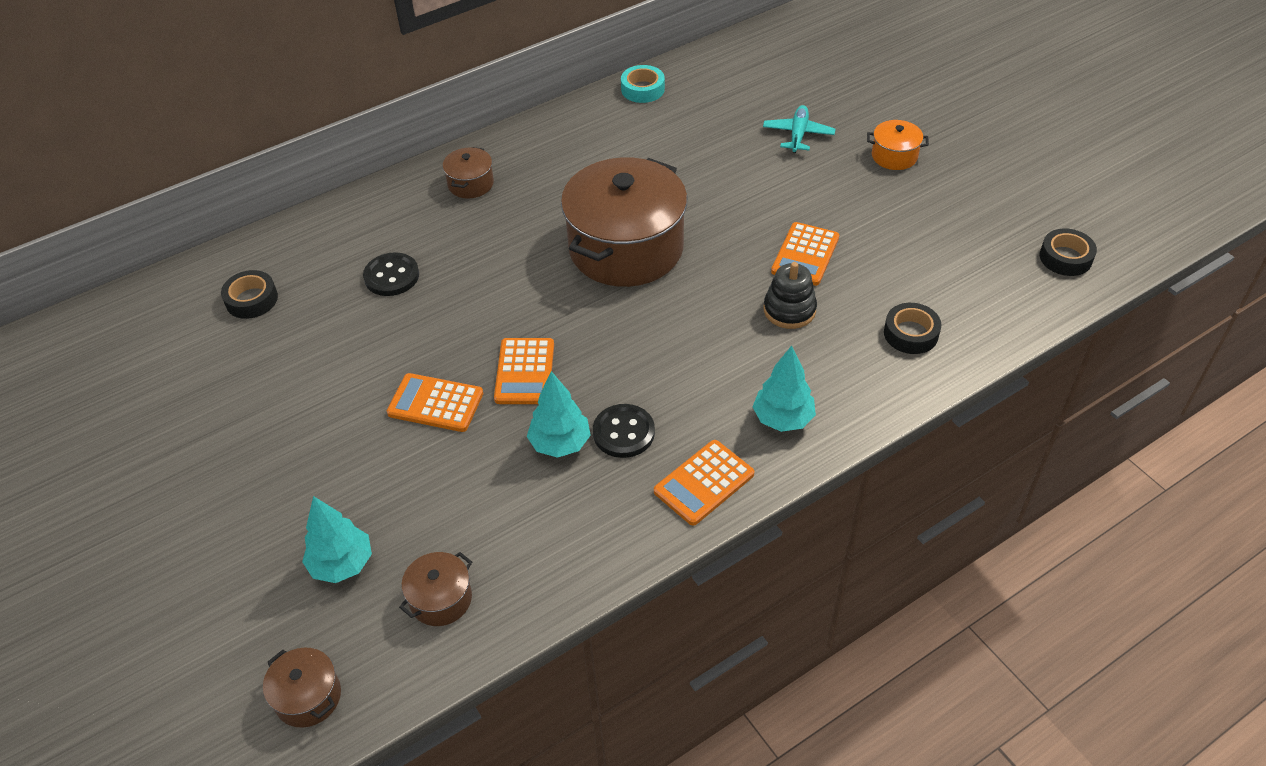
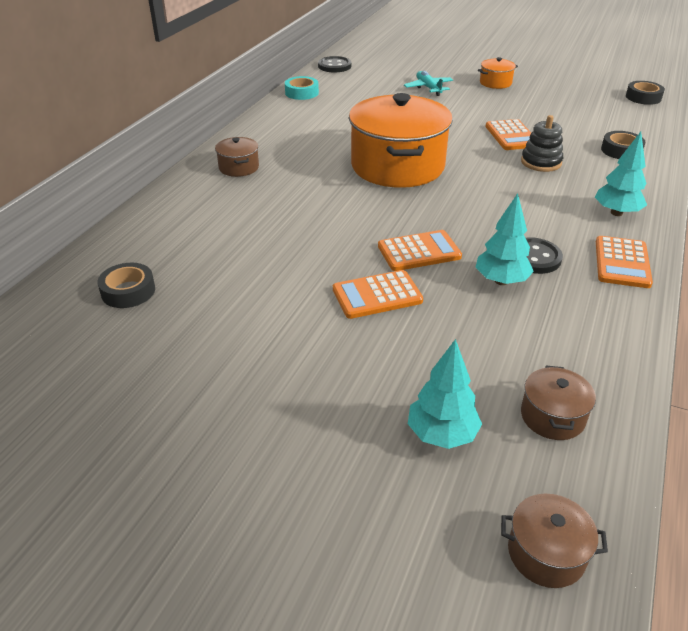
camera: 35 degrees left, 10 degrees down
black button [363,252,419,296] -> black button moved to [318,56,351,72]
orange calculator [494,338,554,404] -> orange calculator turned 75 degrees counterclockwise [378,230,462,271]
brown pot [561,157,687,287] -> orange pot [349,93,453,188]

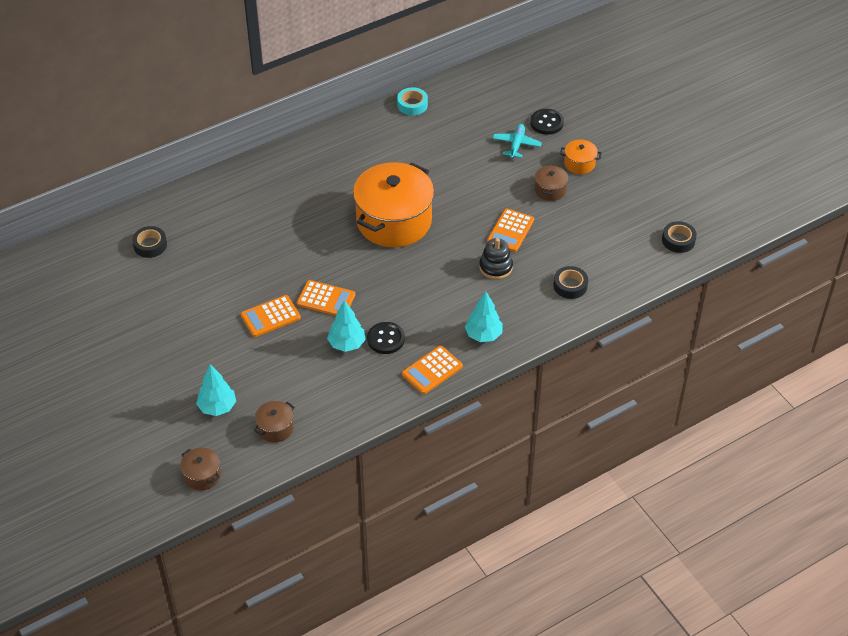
camera: 35 degrees right, 10 degrees up
brown pot [215,137,259,177] -> brown pot moved to [535,165,568,201]
black button [318,56,351,72] -> black button moved to [530,109,564,135]
orange calculator [333,270,423,319] -> orange calculator turned 45 degrees counterclockwise [241,295,301,337]

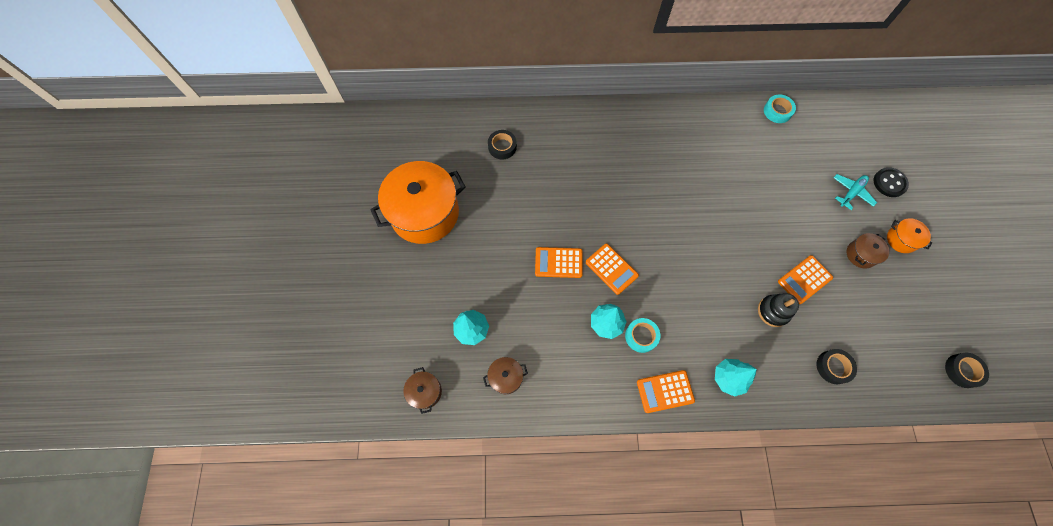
camera: 30 degrees right, 20 degrees up
orange pot [353,162,434,247] -> orange pot moved to [370,161,466,244]
black button [367,322,405,354] -> turquoise tape [625,318,660,353]

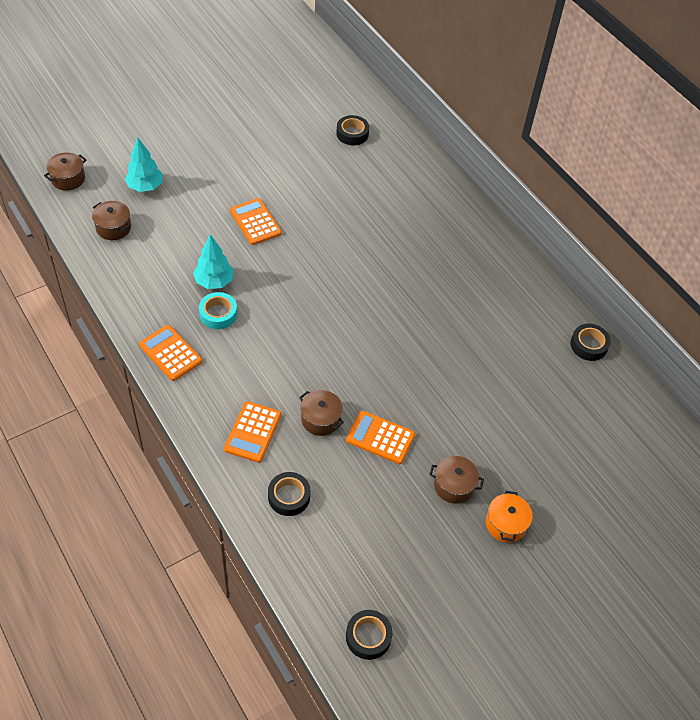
camera: 55 degrees right, 15 degrees down
orange pot [370,161,466,244] -> none
orange calculator [586,243,639,295] -> orange calculator moved to [224,401,281,463]
turquoise tree [715,359,756,396] -> none
black stacking toy [758,293,799,327] -> brown pot [299,390,344,436]
turquoise tape [764,94,796,123] -> black tape [570,323,611,361]
turquoise plane [833,174,877,210] -> none
black button [874,167,909,197] -> none

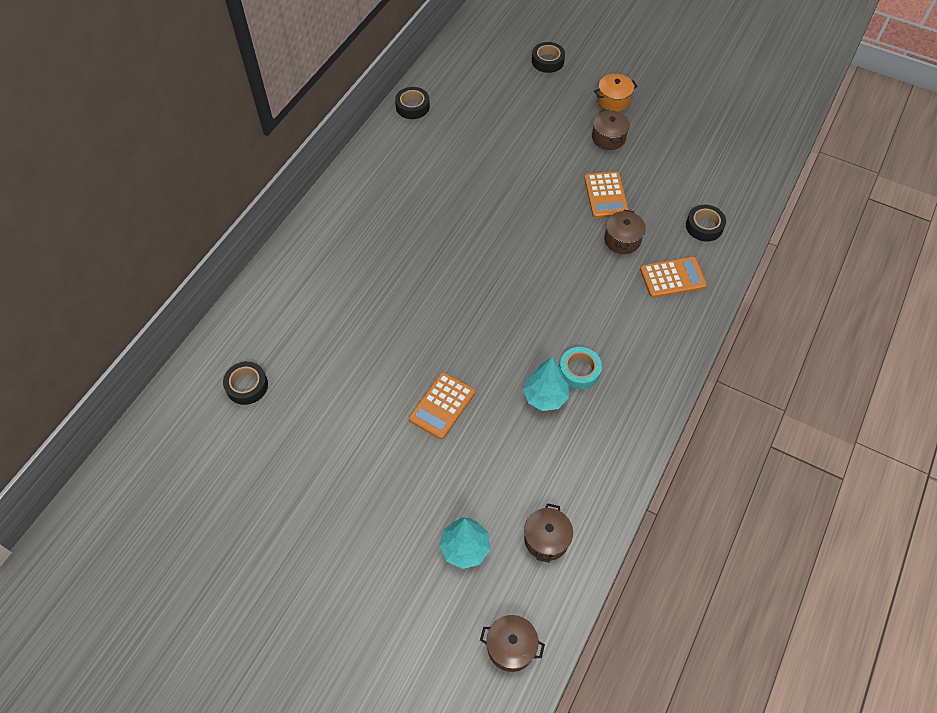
camera: 115 degrees left, 5 degrees up
orange calculator [139,325,202,381] -> none
black tape [346,610,393,660] -> black tape moved to [532,42,565,73]

